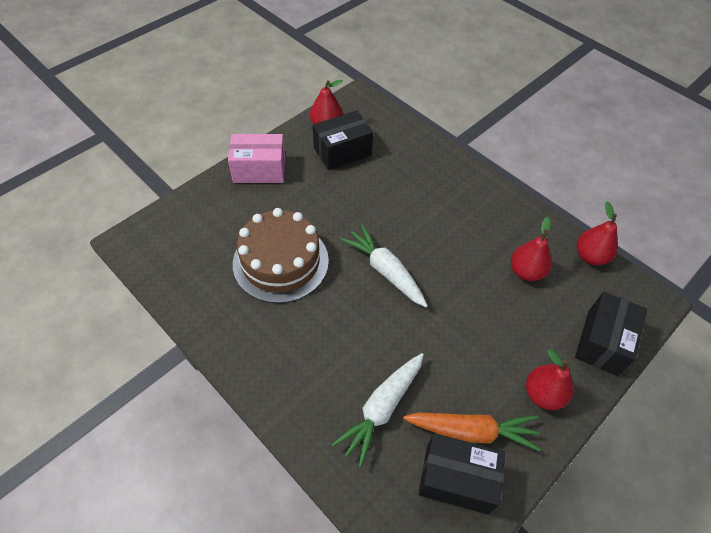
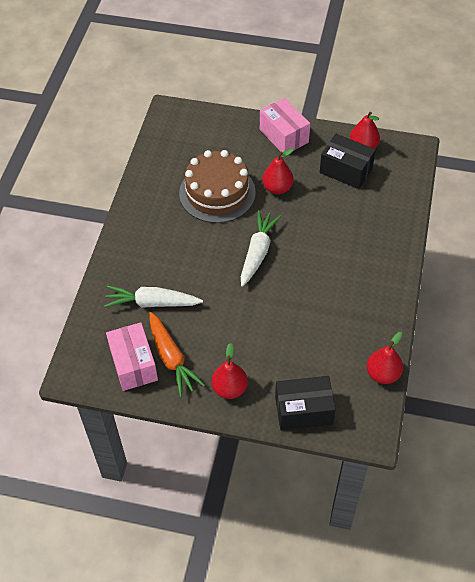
camera: 60 degrees right, 0 degrees up
black box [418,433,505,514] -> pink box [106,322,158,391]
red pear [511,217,552,281] -> red pear moved to [262,148,294,194]

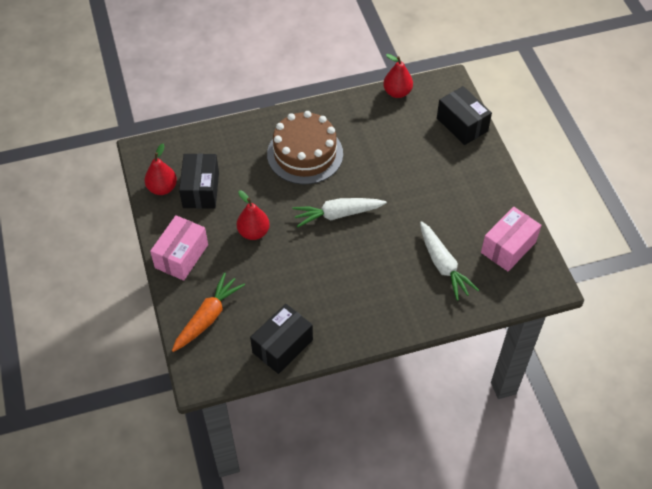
camera: 120 degrees left, 0 degrees up
orange carrot [149,312,205,397] -> orange carrot moved to [172,272,245,352]
brown cake [179,150,256,223] -> brown cake moved to [267,111,343,185]
red pear [211,343,248,399] -> none
none -> black box [250,304,313,374]

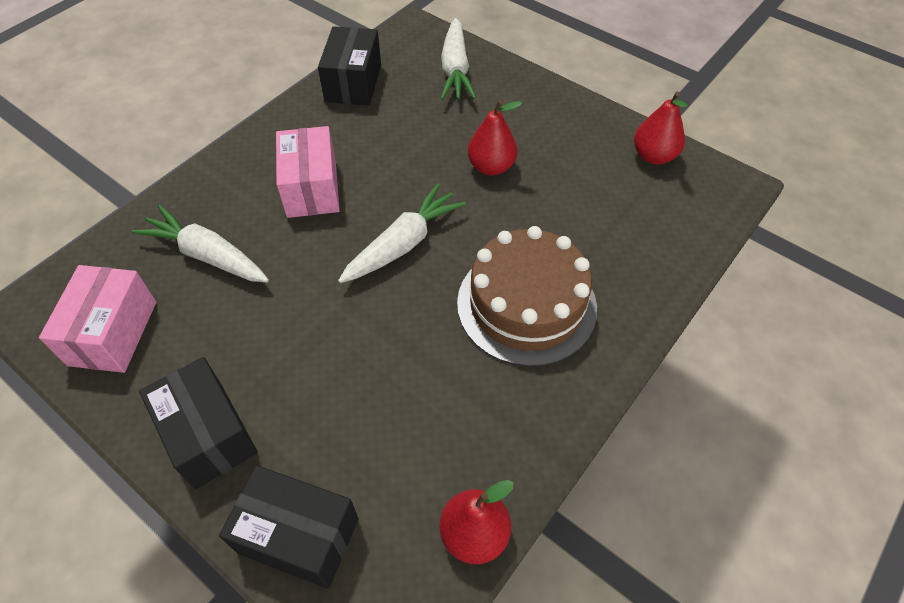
camera: 145 degrees right, 0 degrees up
pink box [150,215,208,281] -> pink box moved to [276,126,340,218]
orange carrot [172,272,245,352] -> white carrot [441,18,476,100]
black box [179,153,219,209] -> black box moved to [139,357,258,489]

